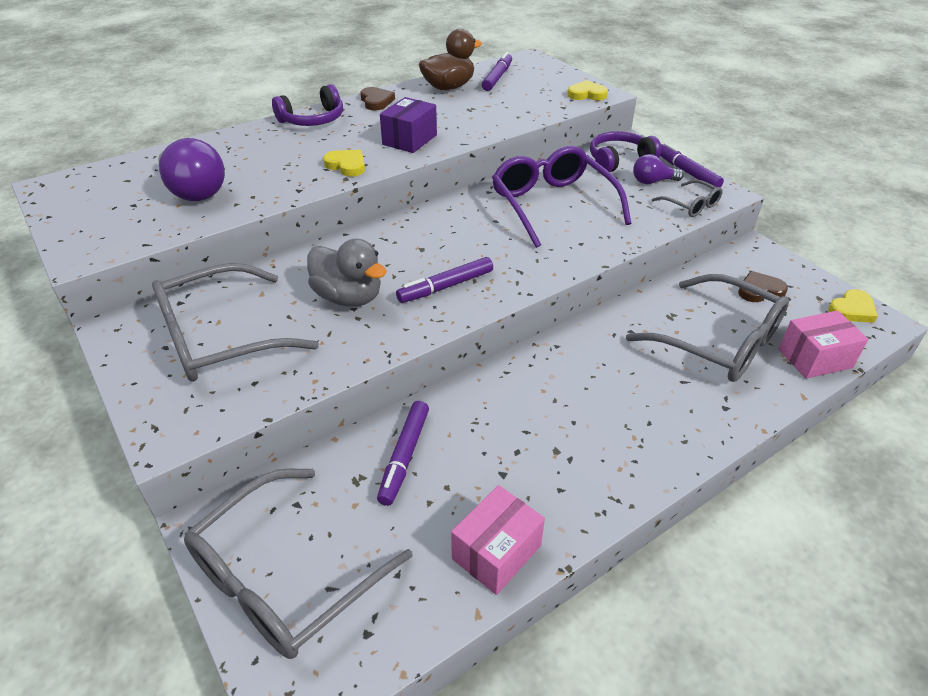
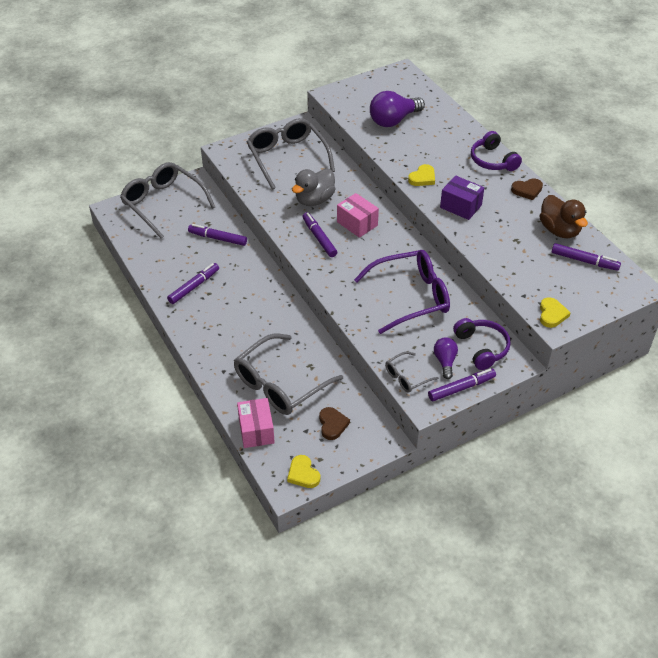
camera: 95 degrees right, 5 degrees up
pink box [451,485,545,595] -> pink box moved to [337,193,379,238]
none -> purple marker [167,263,219,304]

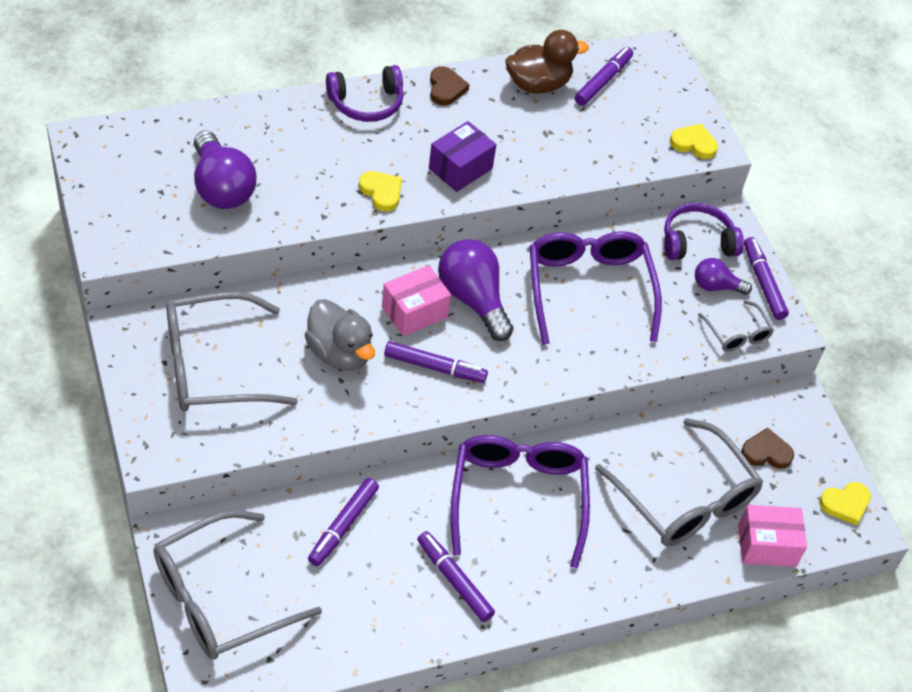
camera: 85 degrees left, 5 degrees up
purple marker [302,212,337,257] -> purple marker turned 150 degrees counterclockwise [384,341,488,383]
none -> purple light bulb [438,239,513,341]
none -> purple glasses [451,435,590,568]

